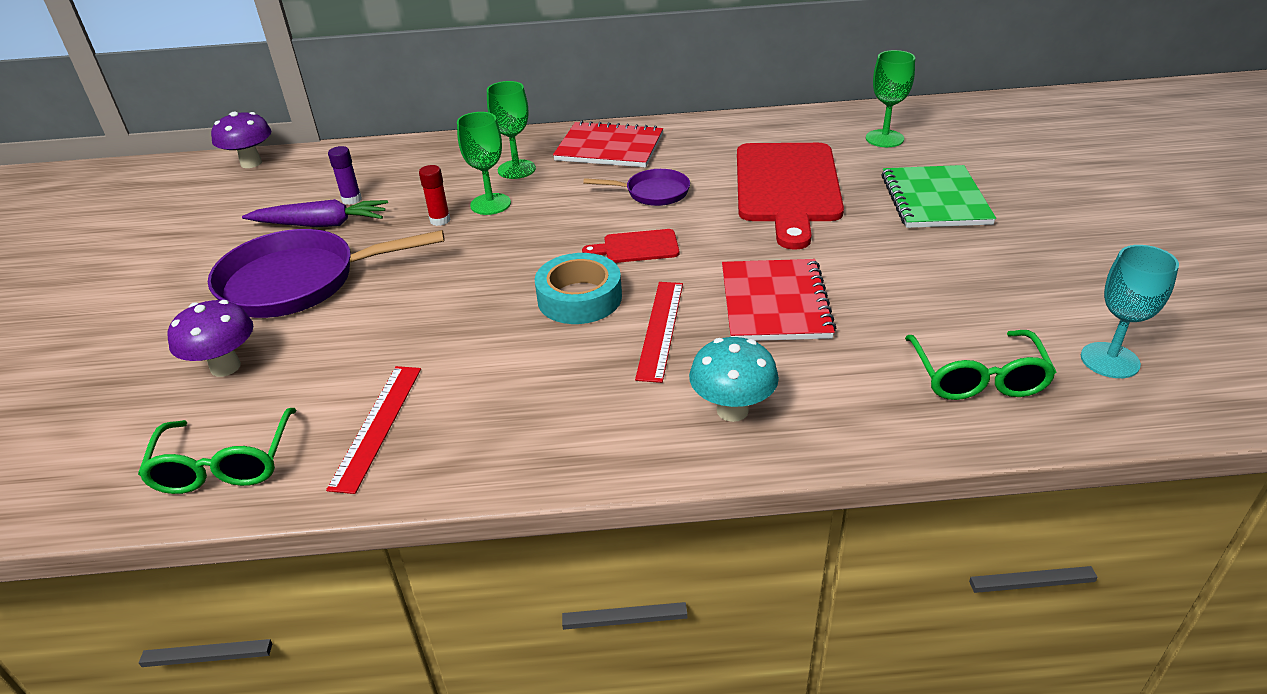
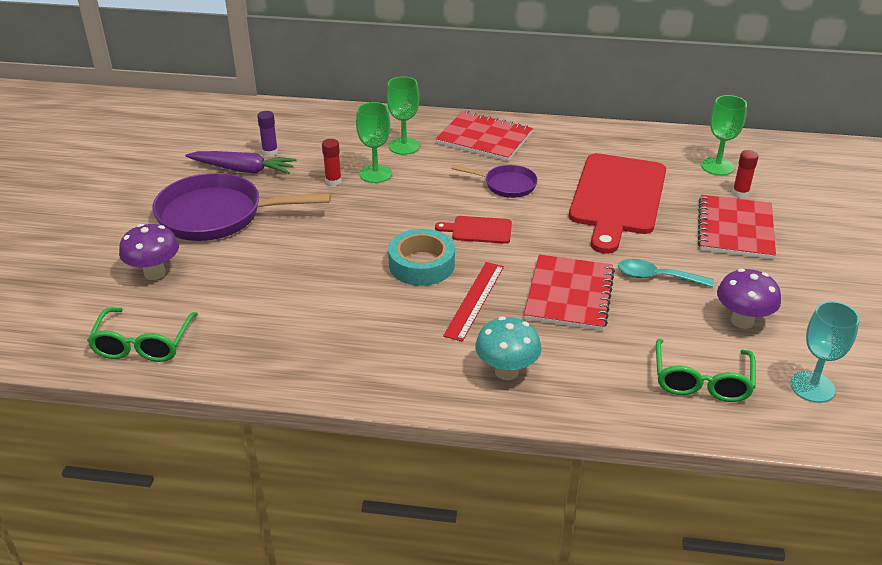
camera: 10 degrees right, 0 degrees up
purple mushroom [211,112,271,168] -> purple mushroom moved to [717,269,781,329]
red ruler [326,366,421,494] -> none
green notebook [881,165,996,228] -> red notebook [698,195,776,259]
none -> turquoise spoon [618,259,714,287]
none -> red glue stick [732,150,759,198]

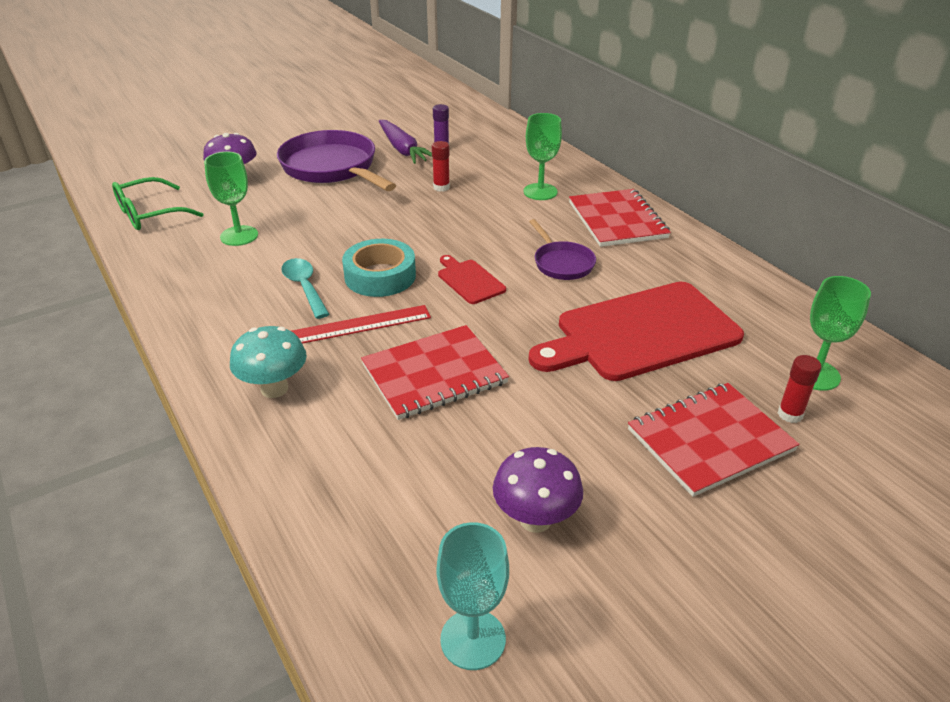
camera: 50 degrees right, 0 degrees up
green goblet [356,102,392,183] -> green goblet moved to [204,152,258,246]
turquoise spoon [618,259,714,287] -> turquoise spoon moved to [281,258,329,319]
green glasses [656,339,756,402] -> none

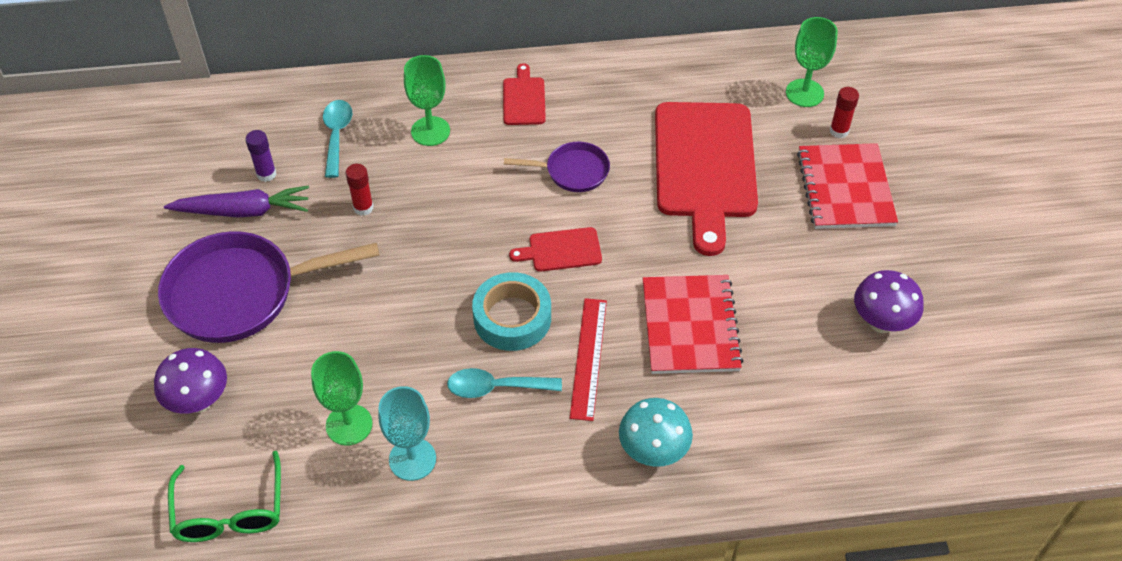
camera: 65 degrees left, 15 degrees up
turquoise goblet [436,522,509,670] -> turquoise goblet moved to [378,386,436,481]
red notebook [569,189,671,247] -> red cutting board [503,63,546,125]
none -> turquoise spoon [323,100,352,178]

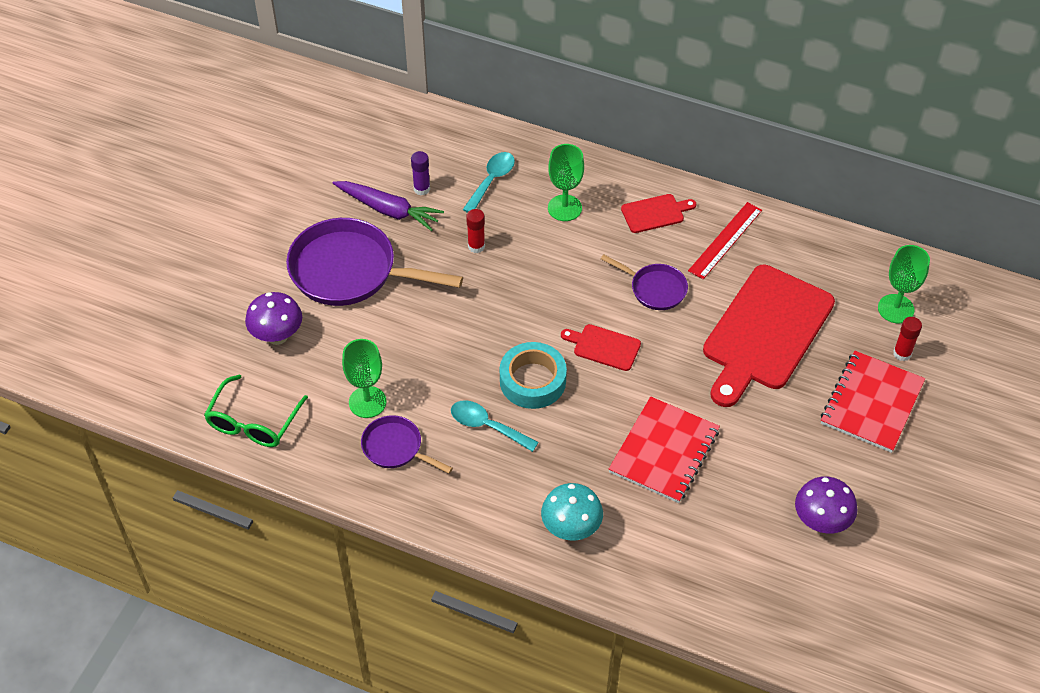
camera: 30 degrees right, 0 degrees up
turquoise goblet [378,386,436,481] -> purple pan [361,415,453,473]
red cutting board [503,63,546,125] -> red cutting board turned 45 degrees clockwise [621,194,696,233]
red ruler [570,298,607,421] -> red ruler moved to [688,202,762,279]

